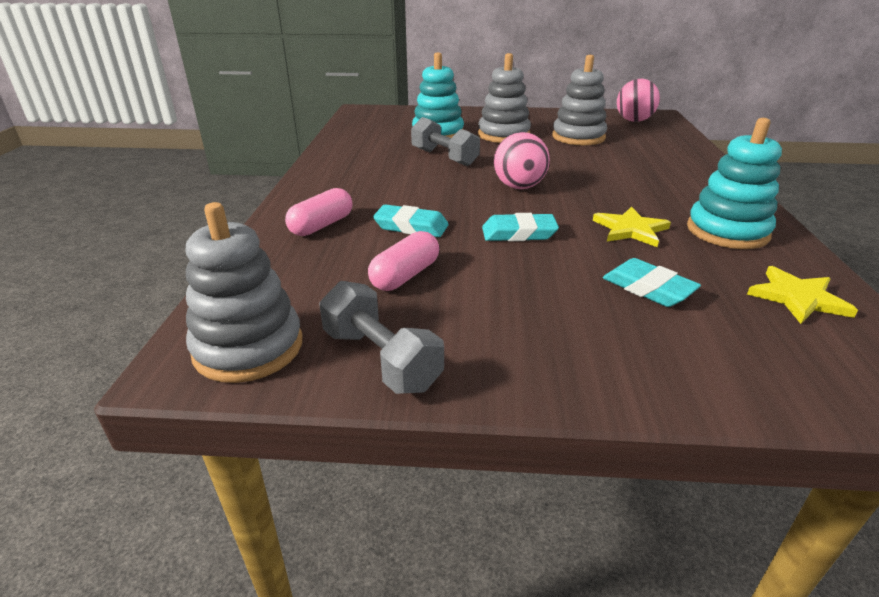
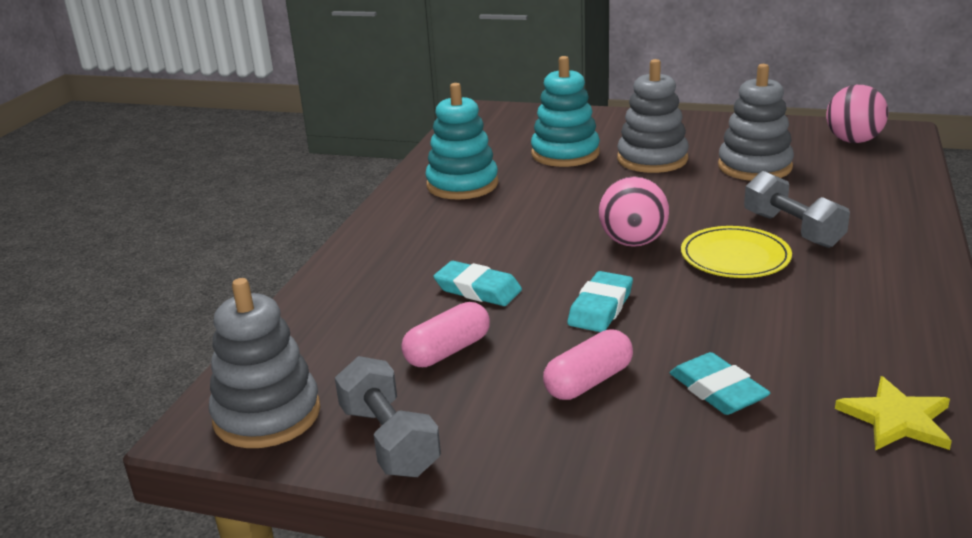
camera: 15 degrees right, 5 degrees down
pink capsule [285,188,352,236] -> pink capsule moved to [543,329,633,400]
grey dumbbell [411,117,480,166] -> grey dumbbell moved to [744,171,850,248]
turquoise eraser [482,213,559,241] -> turquoise eraser turned 75 degrees counterclockwise [567,271,633,332]
yellow star [593,206,671,247] -> none
turquoise stacking toy [687,118,782,249] -> turquoise stacking toy moved to [425,83,498,200]
none -> yellow plate [681,226,792,278]

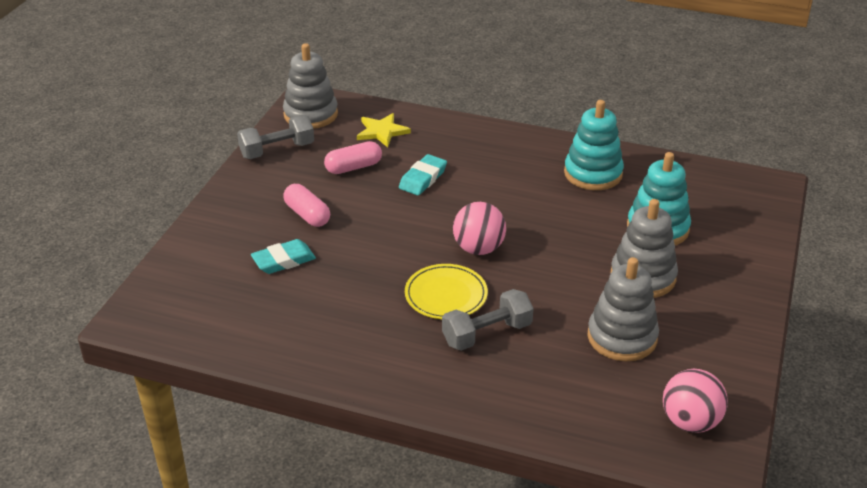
camera: 90 degrees right, 10 degrees up
pink capsule [401,302,490,367] -> pink capsule turned 75 degrees counterclockwise [324,141,382,174]
turquoise eraser [567,271,633,332] -> none
yellow star [835,376,952,450] -> yellow star moved to [357,113,411,147]

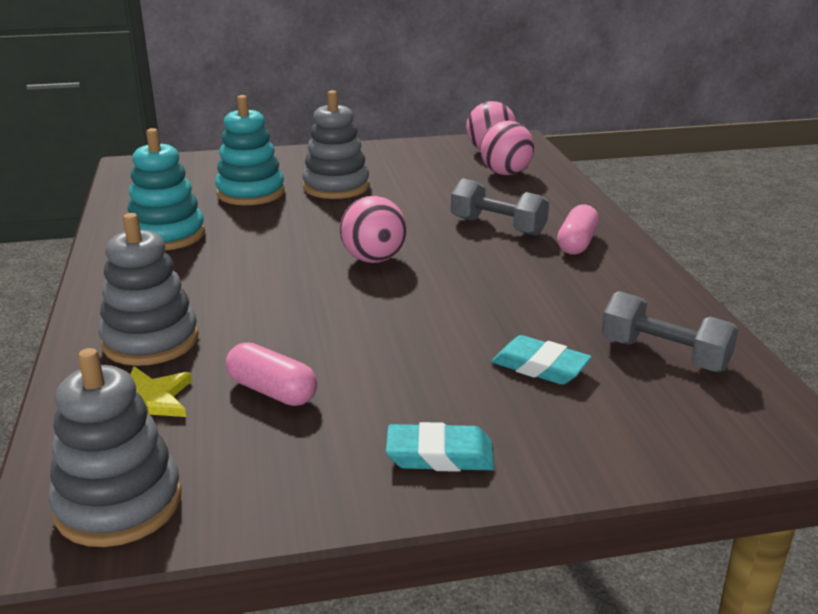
camera: 120 degrees left, 10 degrees down
grey dumbbell [237,115,314,159] -> grey dumbbell moved to [601,291,739,372]
pink capsule [283,184,330,227] -> pink capsule moved to [557,205,599,255]
turquoise eraser [399,154,447,195] -> turquoise eraser moved to [386,422,494,472]
yellow plate [405,264,488,319] -> none
grey stacking toy [587,257,659,361] -> grey stacking toy moved to [98,213,199,366]
none -> pink ball [480,121,534,175]

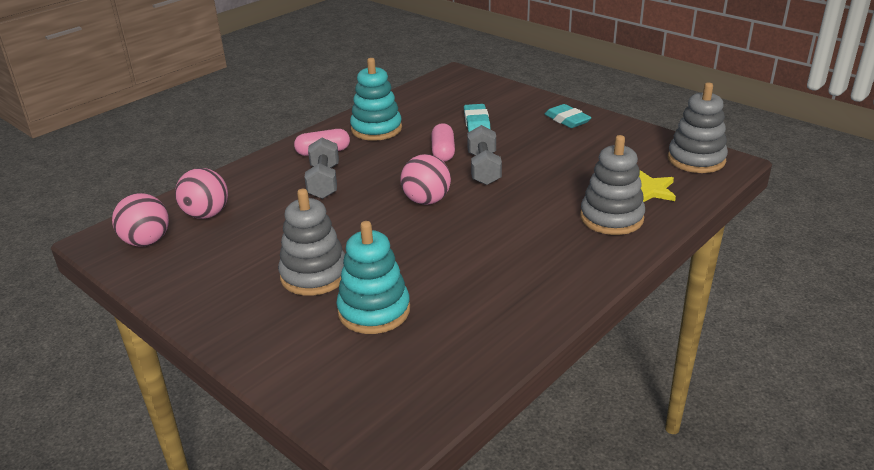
camera: 125 degrees left, 5 degrees up
turquoise stacking toy [127,128,205,250] -> turquoise stacking toy moved to [350,58,402,141]
pink capsule [226,342,317,406] -> pink capsule moved to [431,123,455,162]
grey dumbbell [601,291,739,372] -> grey dumbbell moved to [467,125,502,185]

